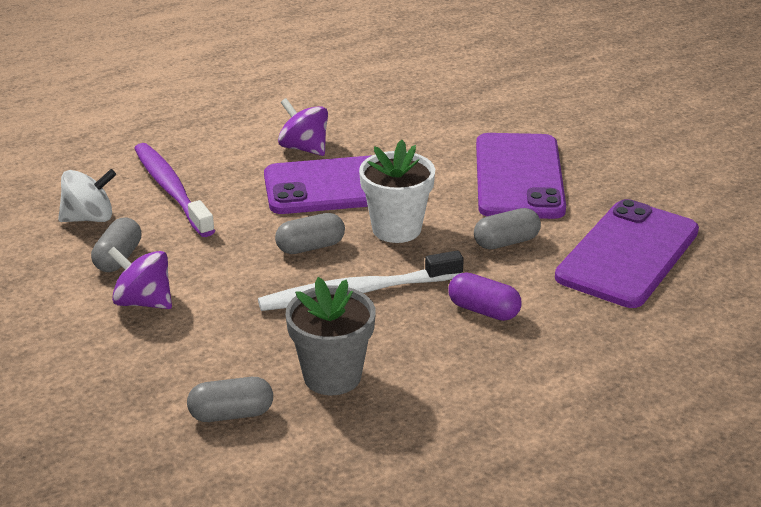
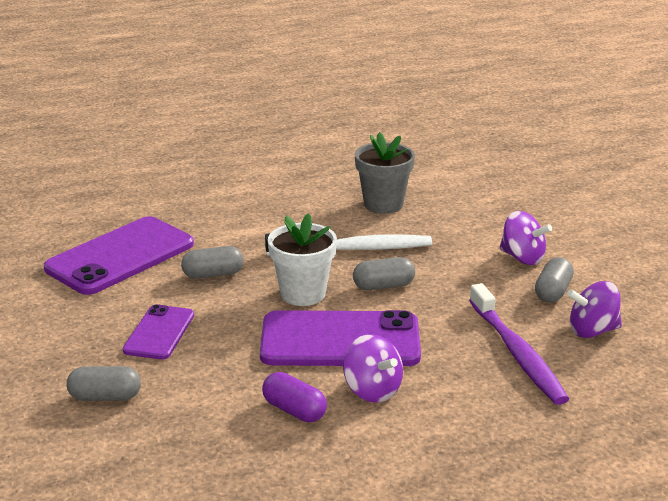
camera: 170 degrees left, 5 degrees down
white spinning top [58,169,116,222] -> purple spinning top [567,281,622,338]
grey capsule [187,377,273,422] -> grey capsule moved to [66,366,141,401]
purple capsule [448,272,522,321] -> purple capsule moved to [262,372,327,422]
purple phone [476,133,566,219] -> purple phone [123,304,194,359], size x0.56

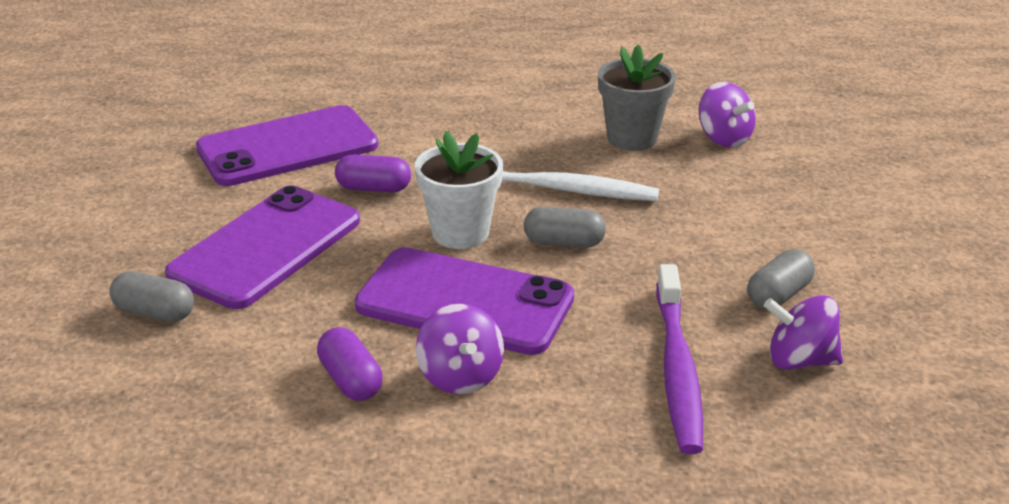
camera: 20 degrees right, 5 degrees up
purple phone [123,304,194,359] -> purple phone [165,186,360,309], size x1.79
grey capsule [181,246,244,279] -> purple capsule [335,154,411,192]
purple spinning top [499,211,552,265] -> purple spinning top moved to [699,82,756,148]

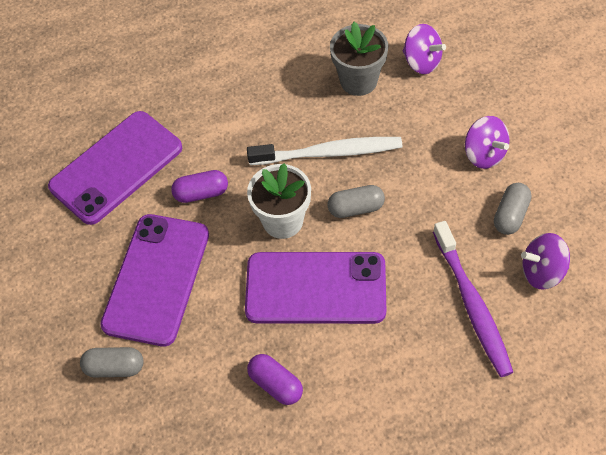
camera: 15 degrees left, 25 degrees up
purple spinning top [416,304,504,394] -> purple spinning top moved to [465,116,509,169]

